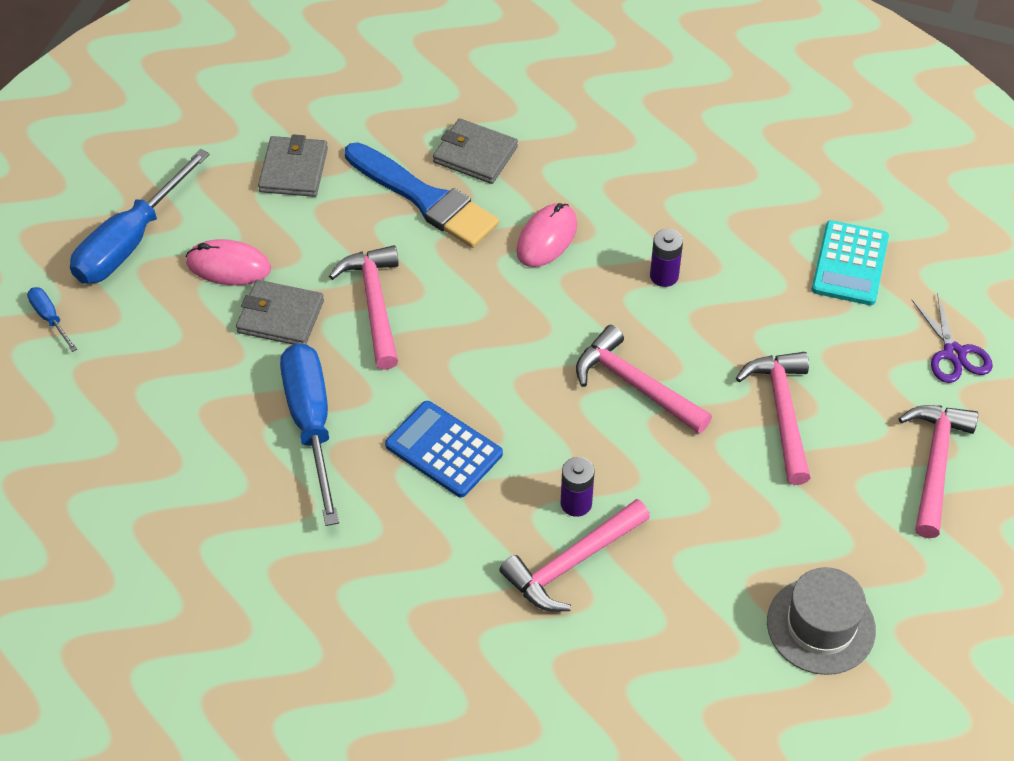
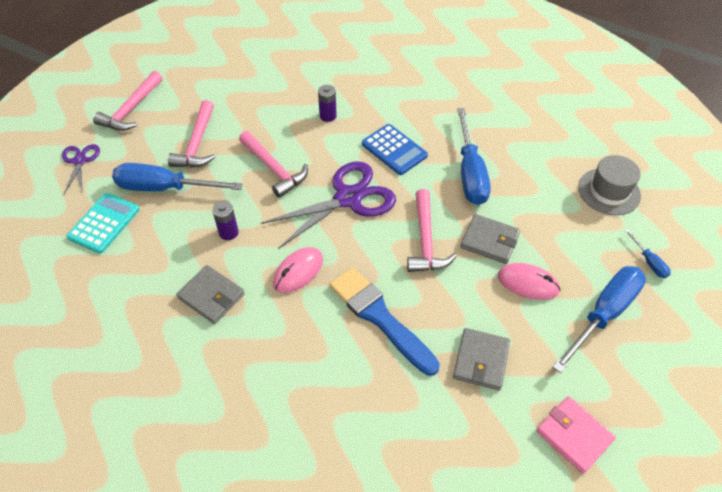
camera: 170 degrees left, 0 degrees up
grey wallet [433,118,518,184] -> grey wallet moved to [176,265,245,324]
pink hammer [499,499,650,612] -> none
grey hat [767,567,876,675] -> grey hat moved to [578,155,641,215]
none -> blue screwdriver [112,163,243,191]
none -> purple scissors [261,161,396,249]
none -> pink wallet [536,396,616,474]

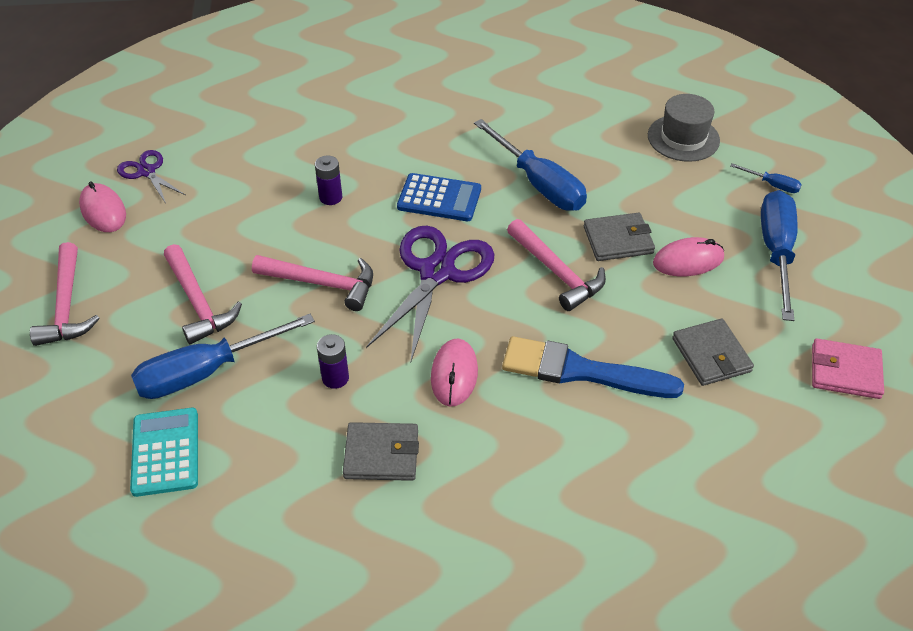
camera: 35 degrees left, 5 degrees down
purple scissors [62,144,100,195] -> purple scissors moved to [117,150,185,204]
none -> pink mouse [79,182,126,232]

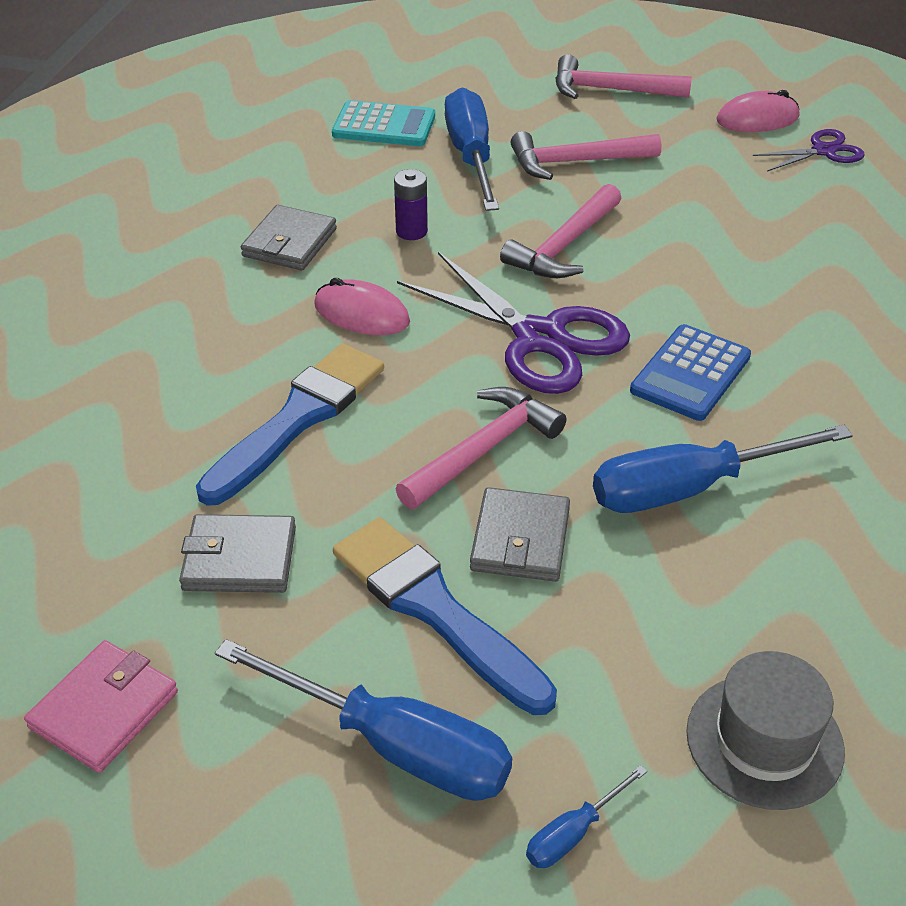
camera: 110 degrees right, 5 degrees down
purple battery [315,155,342,205] -> none
pink hammer [507,219,606,311] -> pink hammer turned 150 degrees clockwise [396,387,566,509]
pink mouse [653,237,724,276] -> blue brush [333,517,557,715]

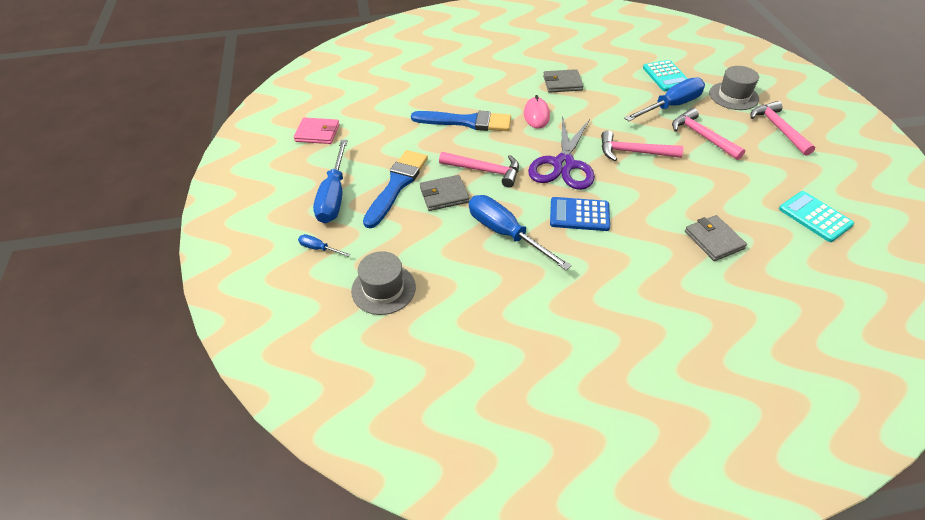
camera: 65 degrees right, 5 degrees up
grey wallet [179,514,296,593] -> grey wallet moved to [685,215,747,261]
purple battery [394,169,428,240] -> none
pink mouse [716,90,800,132] -> none
purple scissors [753,129,865,172] -> turquoise calculator [779,191,854,242]
none -> grey hat [709,66,759,110]

